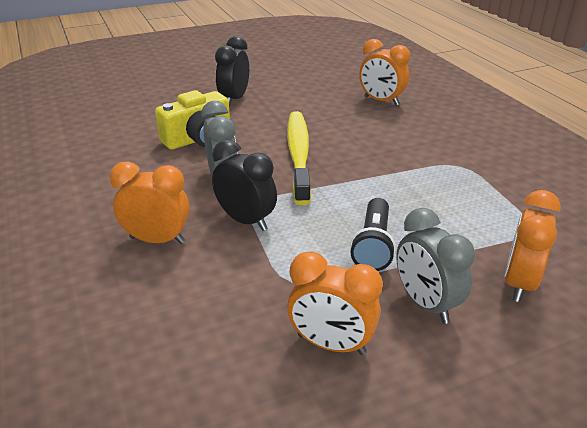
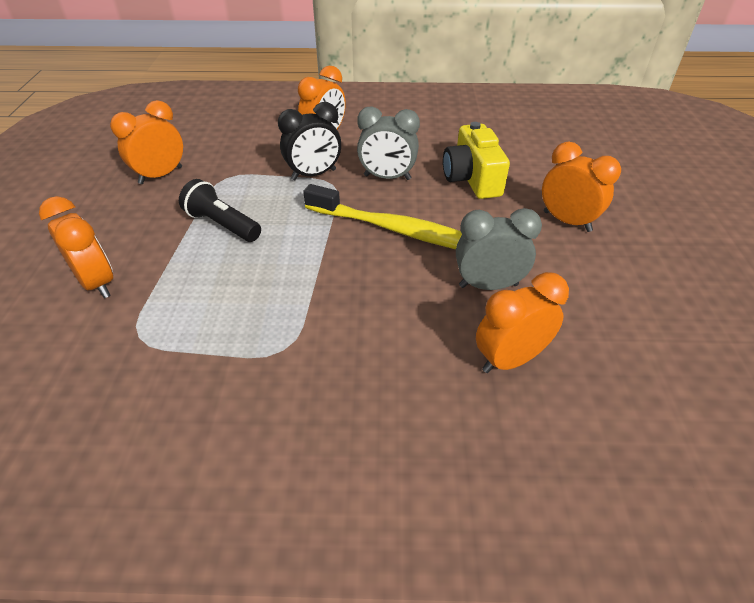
camera: 115 degrees right, 10 degrees up
black clock [215,36,249,107] -> orange clock [542,142,621,232]
grey clock [396,208,475,324] -> grey clock moved to [456,208,542,290]

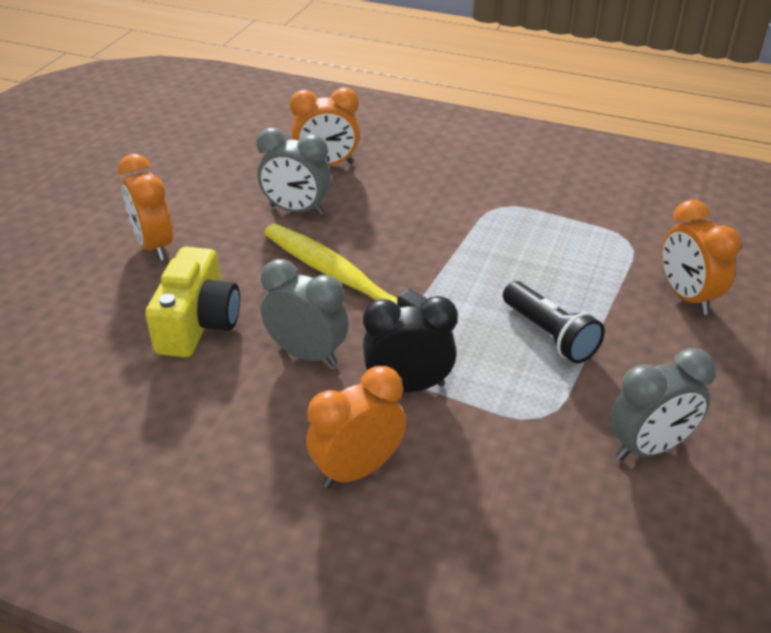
camera: 160 degrees left, 5 degrees down
orange clock [110,100,183,184] -> grey clock [609,348,716,460]

